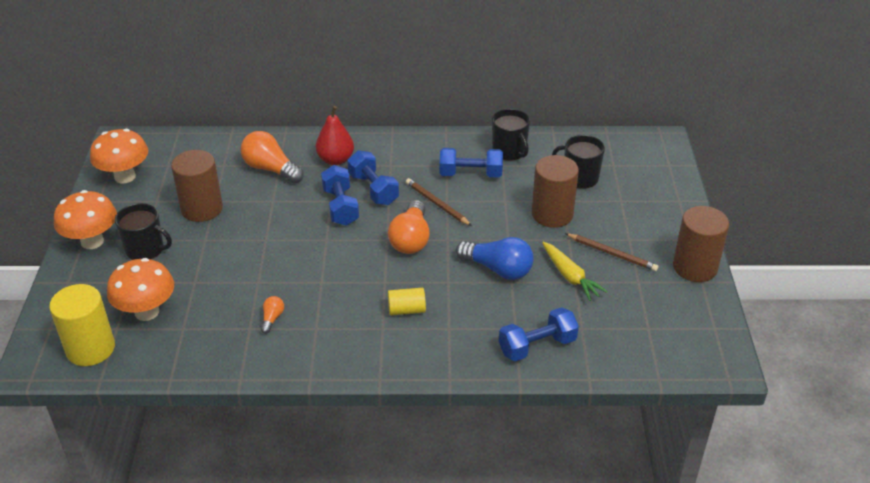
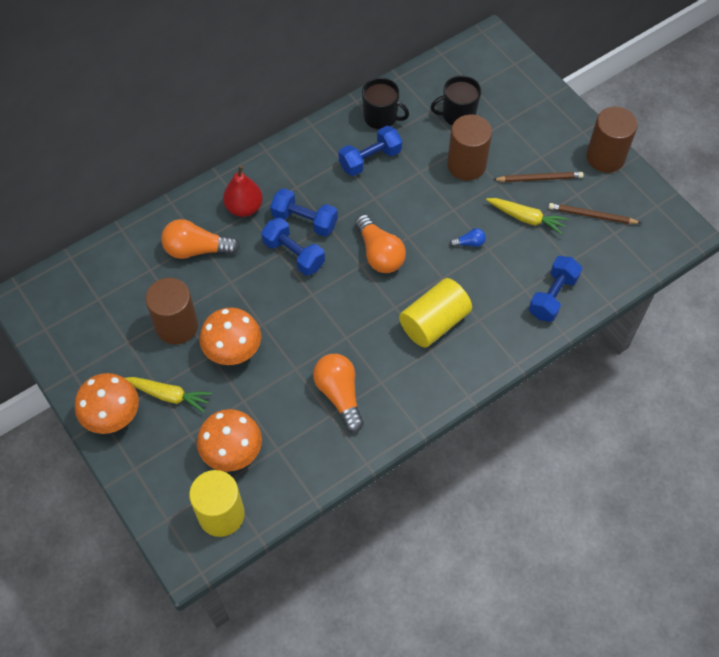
camera: 35 degrees left, 20 degrees up
orange mushroom [90,129,148,183] -> orange mushroom moved to [200,307,261,365]
black mug [115,203,172,260] -> yellow carrot [125,377,212,413]
orange light bulb [261,296,284,334] -> orange light bulb [313,354,364,432], size x2.10
yellow cylinder [388,288,426,315] -> yellow cylinder [399,278,472,348], size x1.85
brown pencil [406,178,472,226] -> brown pencil moved to [549,203,641,224]
blue light bulb [456,237,533,280] -> blue light bulb [450,228,486,247], size x0.48

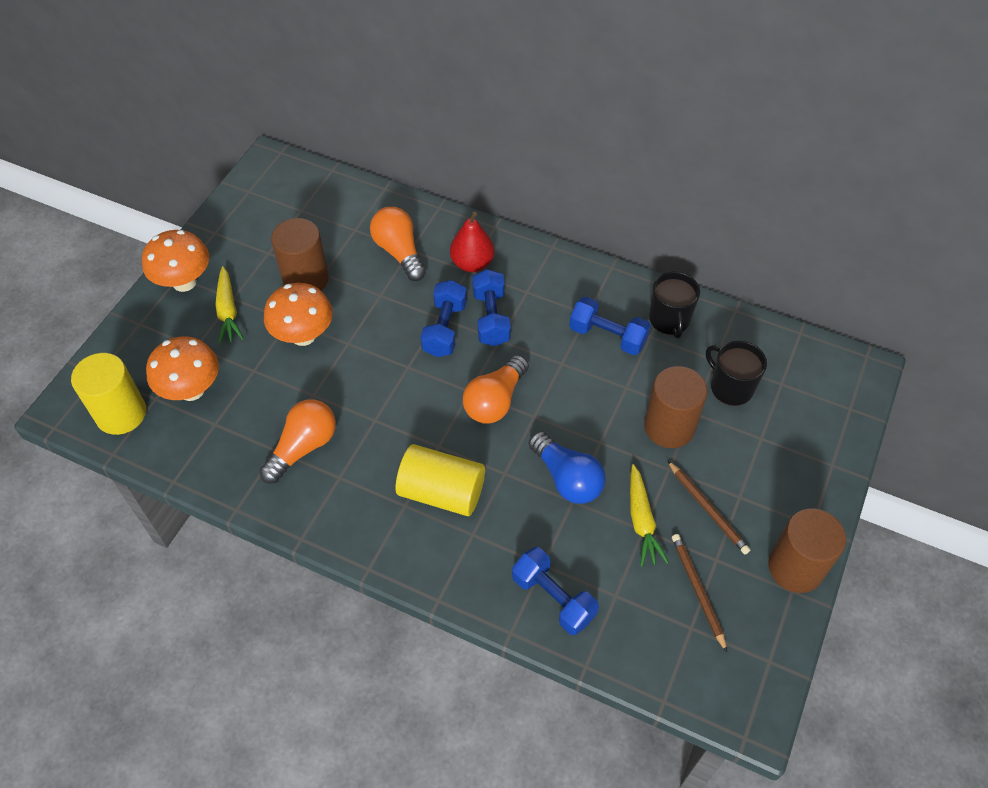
camera: 60 degrees right, 5 degrees down
blue light bulb [450,228,486,247] -> blue light bulb [529,431,606,504], size x2.10
blue dumbbell [529,256,582,322] -> blue dumbbell turned 45 degrees clockwise [512,547,599,635]

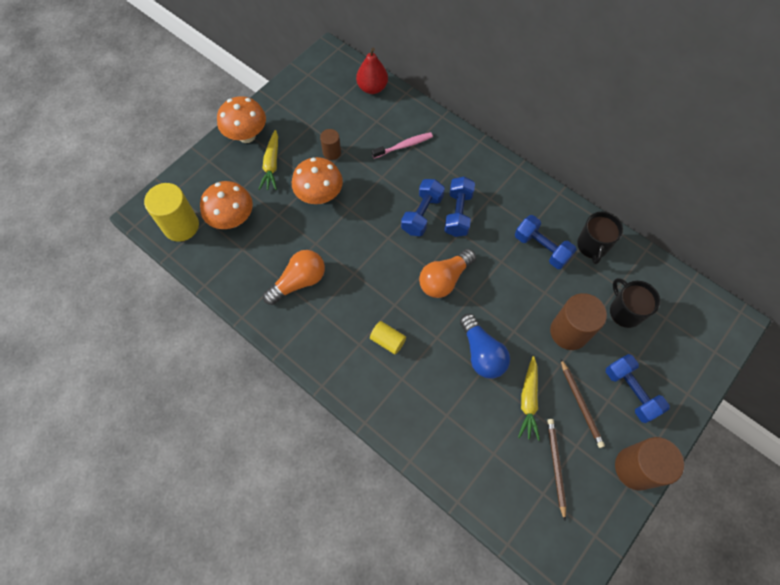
camera: 15 degrees right, 10 degrees up
brown cylinder [271,218,329,291] -> brown cylinder [320,129,341,160], size x0.54
orange light bulb [370,207,426,281] -> pink toothbrush [372,132,433,159]
yellow cylinder [396,444,485,516] -> yellow cylinder [370,321,406,355], size x0.54
red pear [450,212,494,272] -> red pear moved to [356,48,388,94]
blue dumbbell [512,547,599,635] -> blue dumbbell moved to [606,354,670,423]

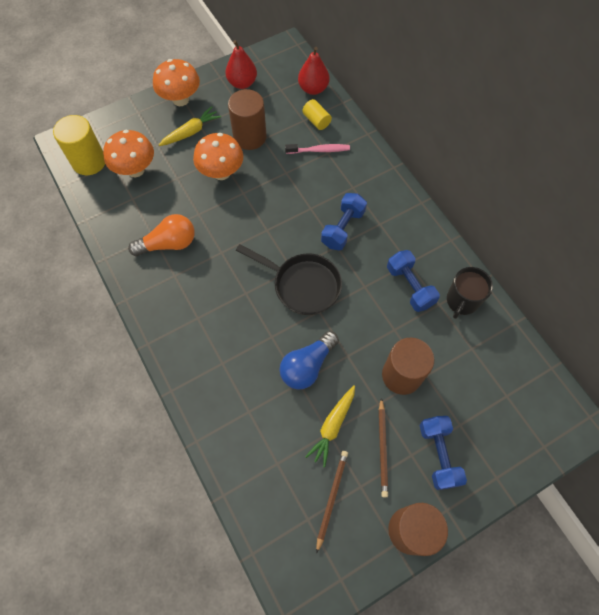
camera: 20 degrees right, 0 degrees up
yellow carrot [259,130,278,190] -> yellow carrot turned 150 degrees counterclockwise [159,106,221,146]
brown cylinder [320,129,341,160] -> brown cylinder [228,89,267,150], size x1.85
yellow cylinder [370,321,406,355] -> yellow cylinder moved to [302,99,332,130]
blue dumbbell [401,179,445,236] -> none
orange light bulb [419,249,476,298] -> black pan [236,244,342,315]
blue light bulb [460,314,510,379] -> blue light bulb turned 45 degrees clockwise [280,331,339,389]
black mug [610,278,660,328] -> none
none -> red pear [225,40,257,89]

